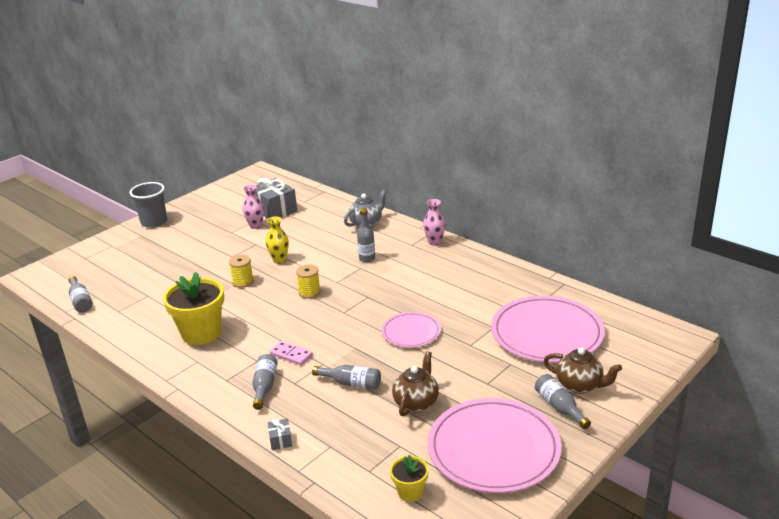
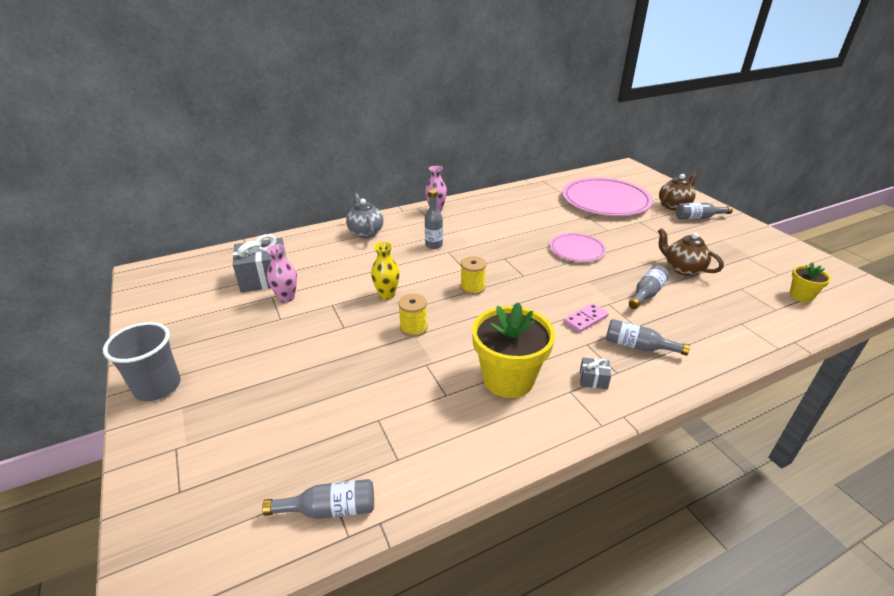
camera: 70 degrees left, 5 degrees up
grey gift [268,419,292,450] -> grey gift moved to [580,358,611,389]
pink plate [428,398,562,493] -> none

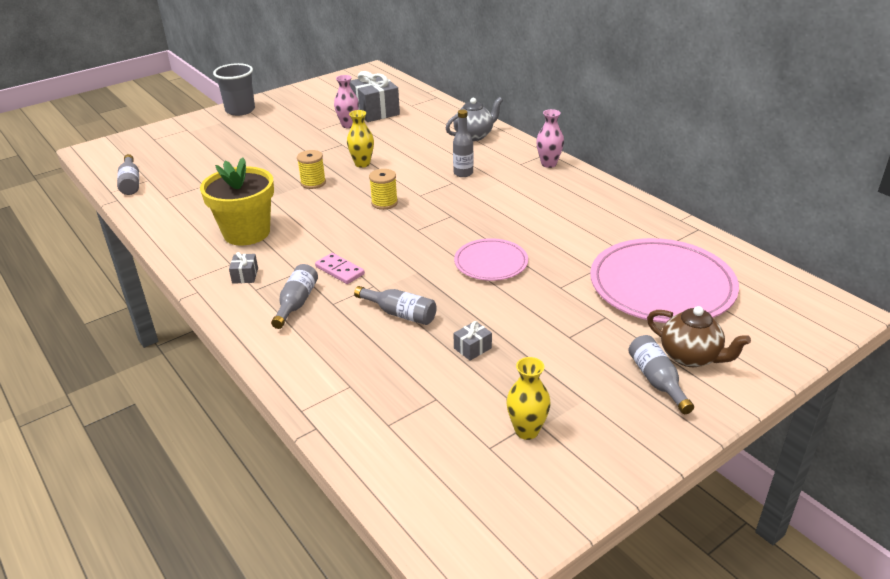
camera: 80 degrees right, 0 degrees up
brown teapot [658,228,724,276] -> grey gift [453,321,492,361]
yellow flower pot [790,262,831,302] -> none
none -> yellow vase [507,357,551,440]

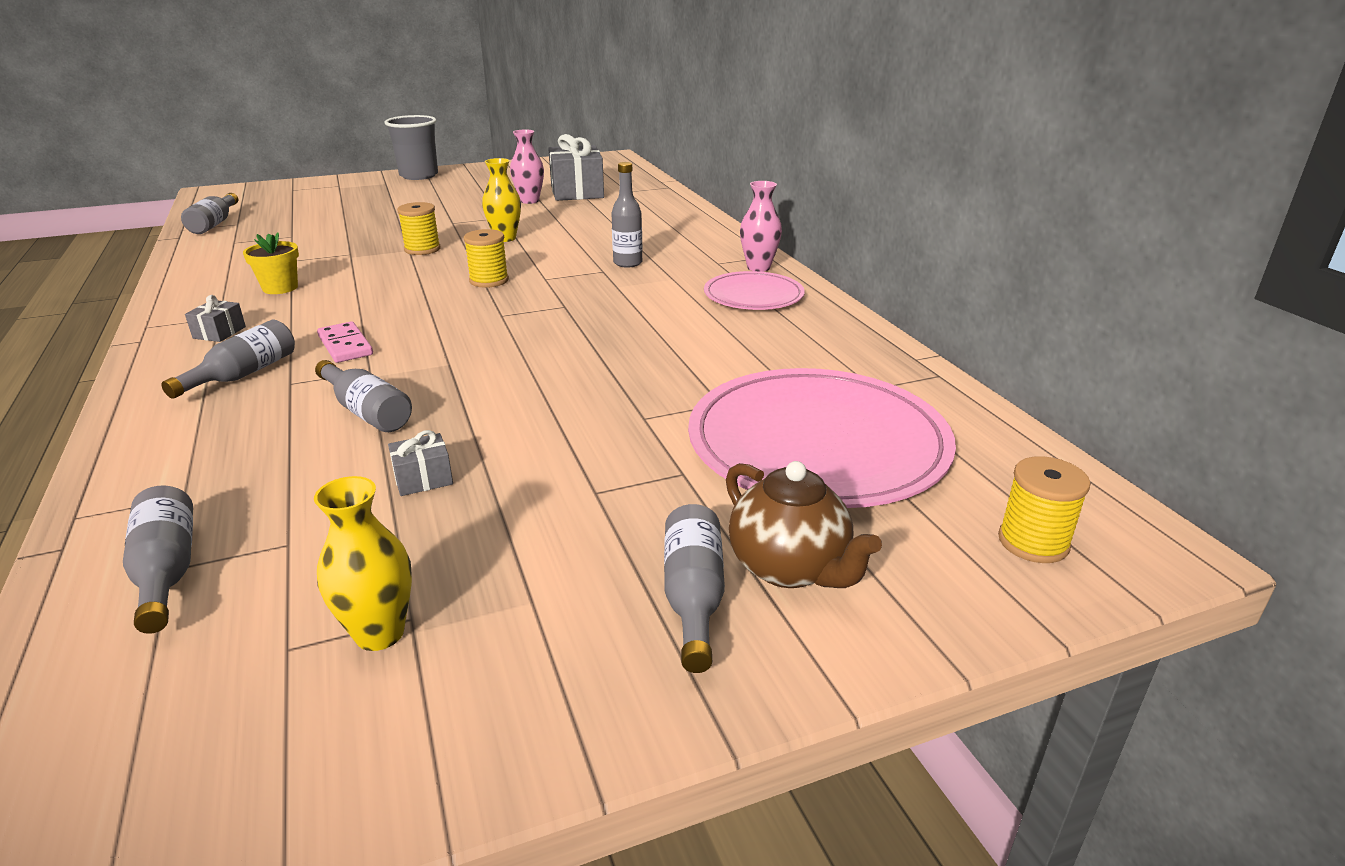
camera: 15 degrees right, 5 degrees down
yellow flower pot [200,157,274,245] -> yellow flower pot [243,232,299,294], size x0.50
grey teapot [446,97,503,141] -> none
pink plate [454,238,528,281] -> pink plate moved to [704,271,805,310]
none -> grey bottle [123,485,193,634]
none -> yellow spool [998,456,1090,563]

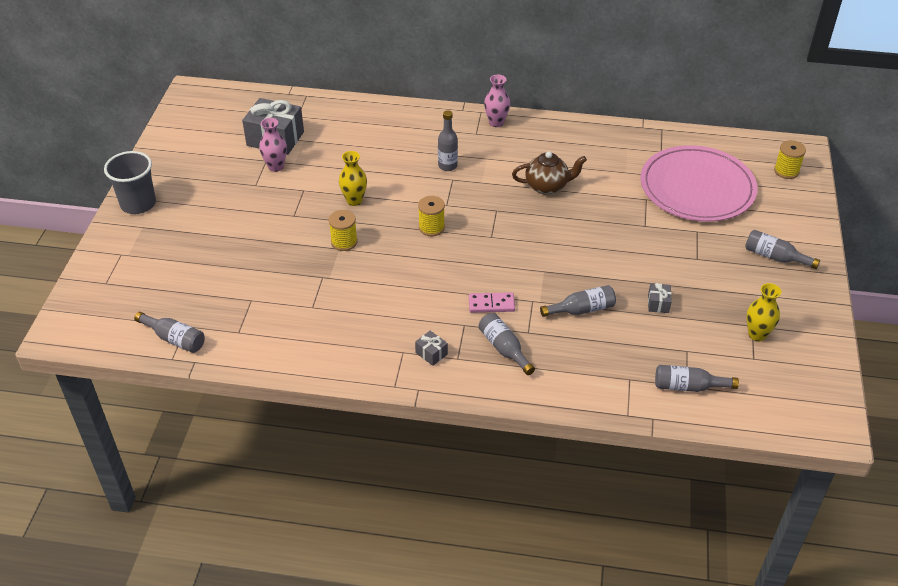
camera: 60 degrees left, 15 degrees up
yellow flower pot [243,232,299,294] -> none
pink plate [704,271,805,310] -> none
brown teapot [726,461,882,588] -> brown teapot moved to [512,151,587,195]

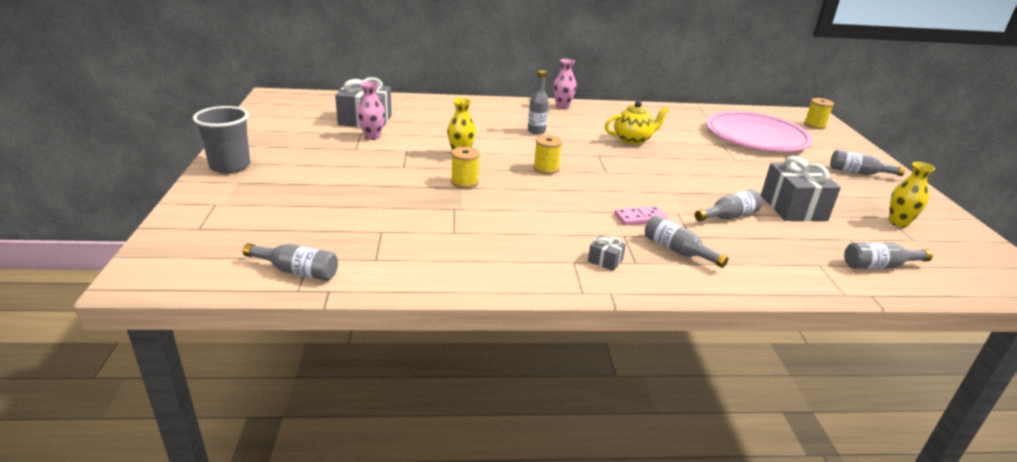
camera: 15 degrees left, 15 degrees down
brown teapot [512,151,587,195] -> yellow teapot [605,101,669,145]
grey gift [648,283,672,313] -> grey gift [761,156,841,221], size x2.25

